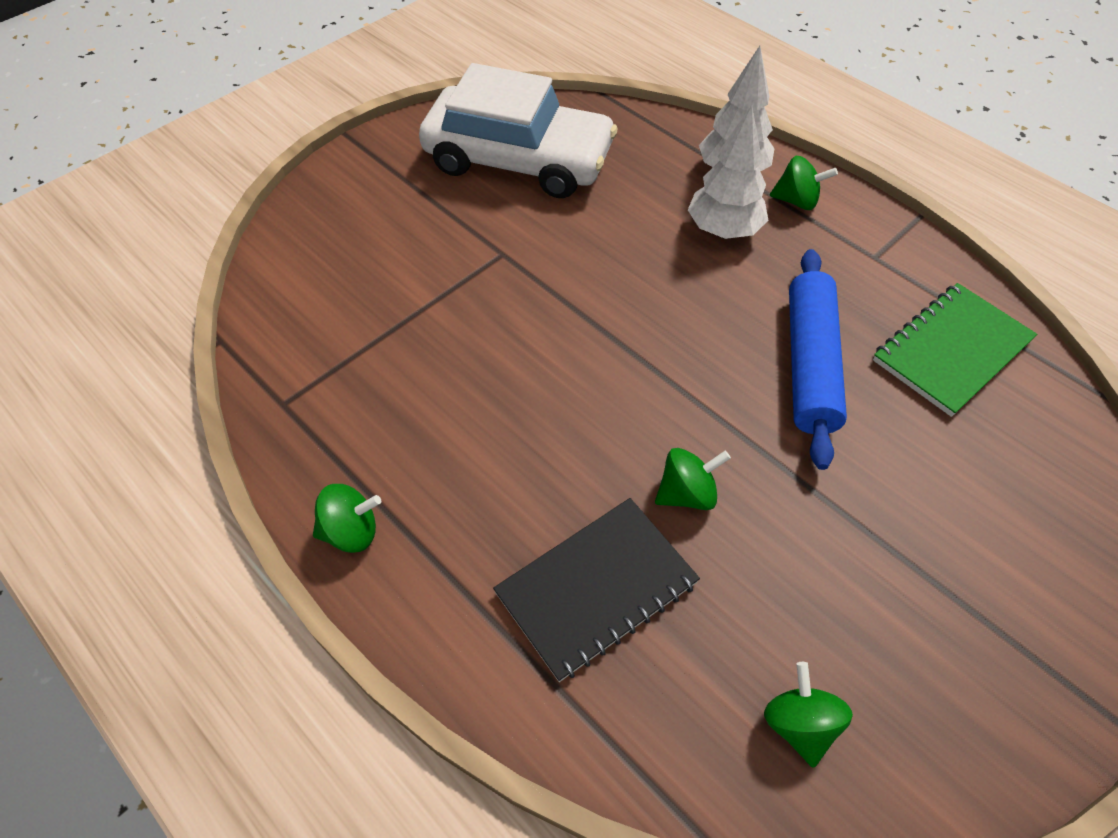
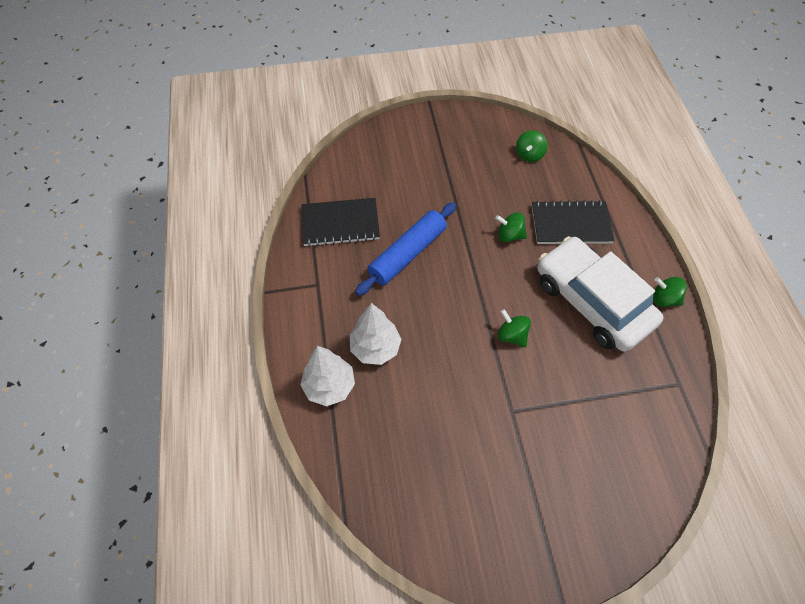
camera: 145 degrees left, 5 degrees up
white car [419,63,618,198] -> white car moved to [537,236,663,352]
green spinning top [770,156,838,210] -> green spinning top moved to [497,309,531,348]
green notebook [873,283,1037,417] -> black notebook [301,198,380,247]

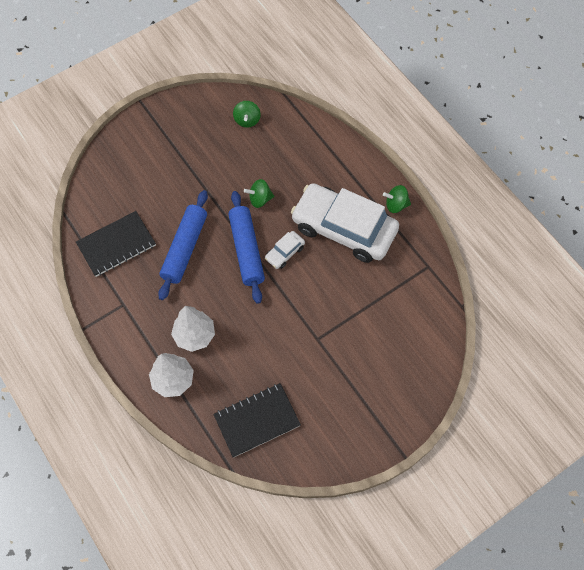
camera: 25 degrees left, 5 degrees up
green spinning top [497,309,531,348] -> none
black notebook [532,200,615,244] -> black notebook moved to [213,383,301,458]
none -> blue rolling pin [228,191,265,304]
none -> white car [265,231,305,269]

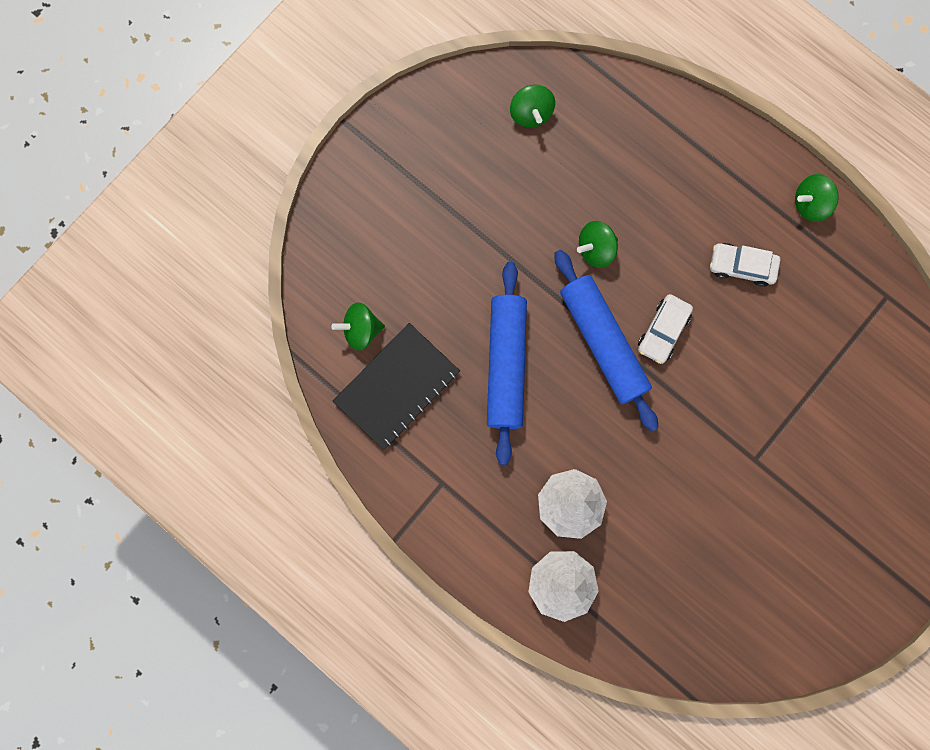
camera: 15 degrees left, 15 degrees up
black notebook [213,383,301,458] -> none
white car [291,183,399,263] -> white car [710,243,780,287], size x0.41
none -> green spinning top [331,302,385,351]

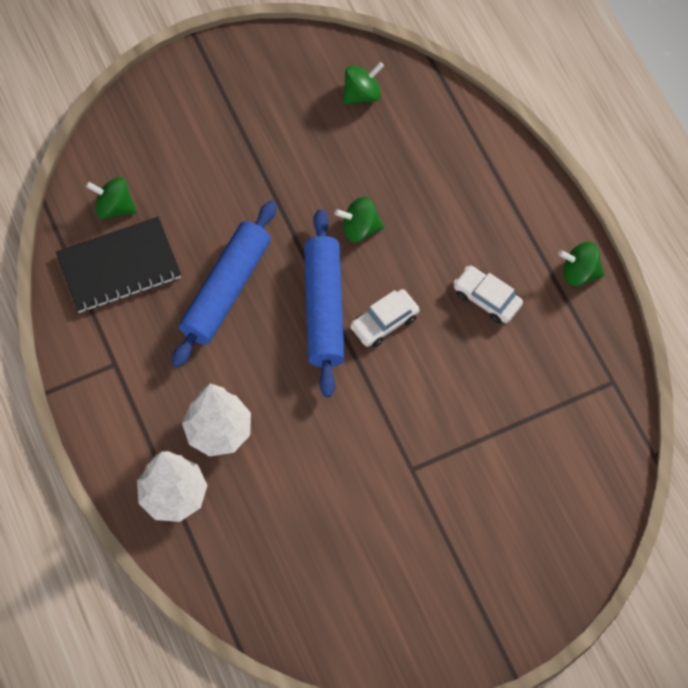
camera: 25 degrees right, 15 degrees down
green spinning top [510,85,555,128] -> green spinning top turned 135 degrees counterclockwise [343,62,384,104]

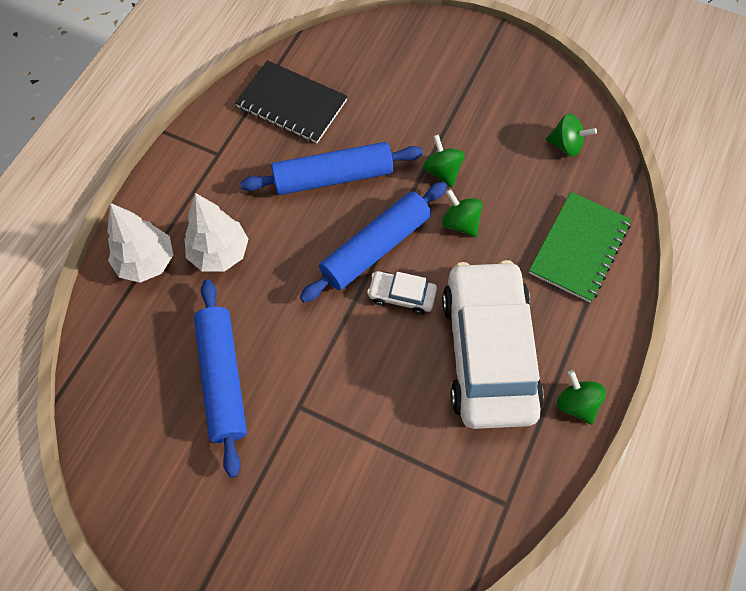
camera: 50 degrees right, 0 degrees up
green spinning top [86,177,137,219] -> green spinning top moved to [423,135,465,188]
white car [453,266,523,324] -> white car [442,260,544,429], size x2.44
none -> blue rolling pin [194,279,247,478]
none -> green notebook [529,192,632,303]

